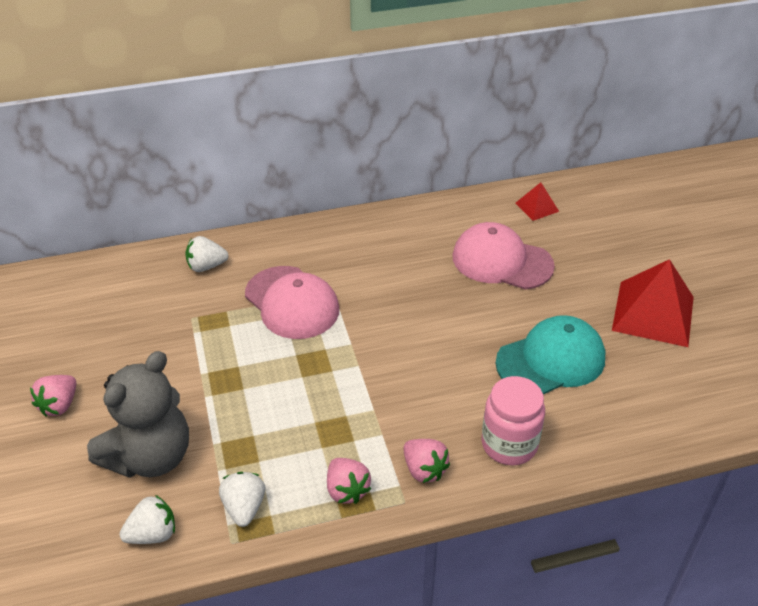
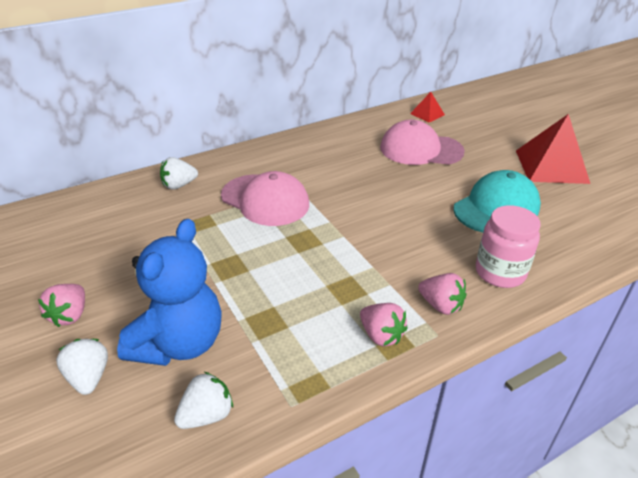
camera: 15 degrees left, 5 degrees down
grey teddy bear [87,351,189,478] -> blue teddy bear [117,219,222,366]
white strawberry [219,472,265,527] -> white strawberry moved to [56,339,108,395]

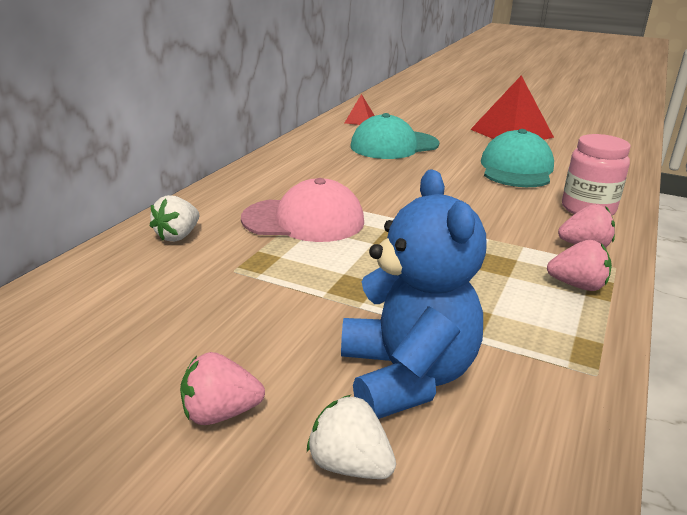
camera: 35 degrees left, 10 degrees down
pink strawberry [38,284,85,327] -> pink strawberry turned 105 degrees clockwise [180,352,265,425]
white strawberry [174,372,233,429] -> none
pink cap [380,120,465,165] -> turquoise cap [350,113,439,159]

